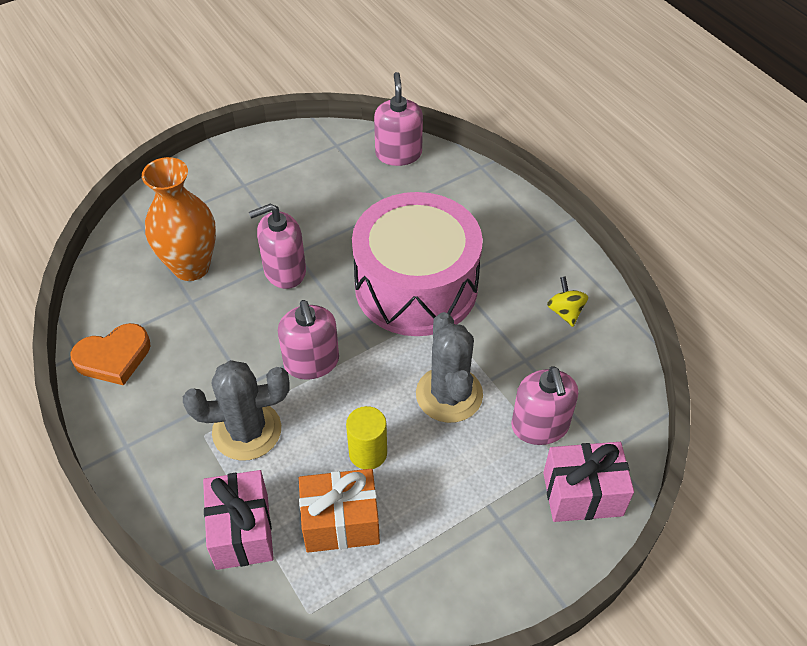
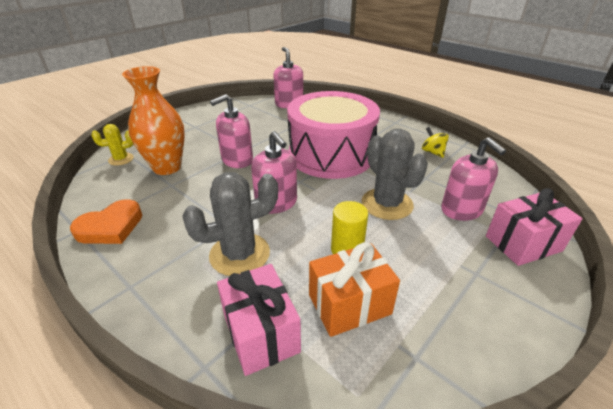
camera: 15 degrees left, 15 degrees down
none -> yellow cactus [91,124,134,166]

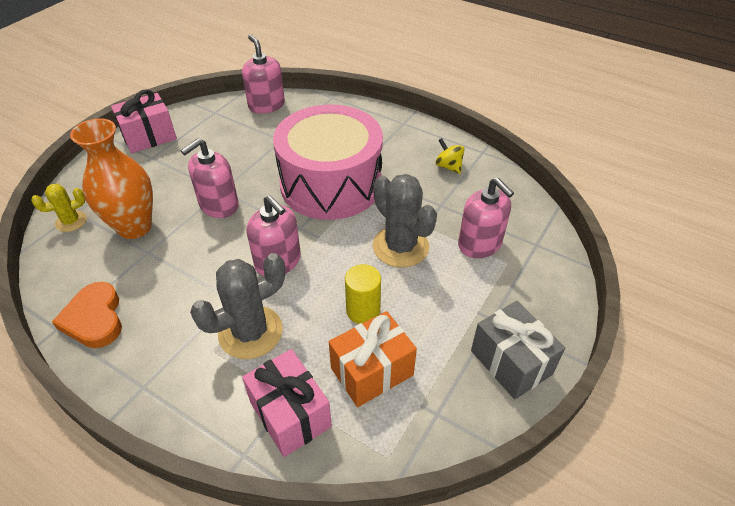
camera: 10 degrees left, 10 degrees up
orange heart [70,199,142,244] -> orange heart turned 120 degrees clockwise [52,282,122,348]
pink gift [486,188,583,266] -> pink gift moved to [111,89,177,153]
none -> grey gift [471,301,565,400]

